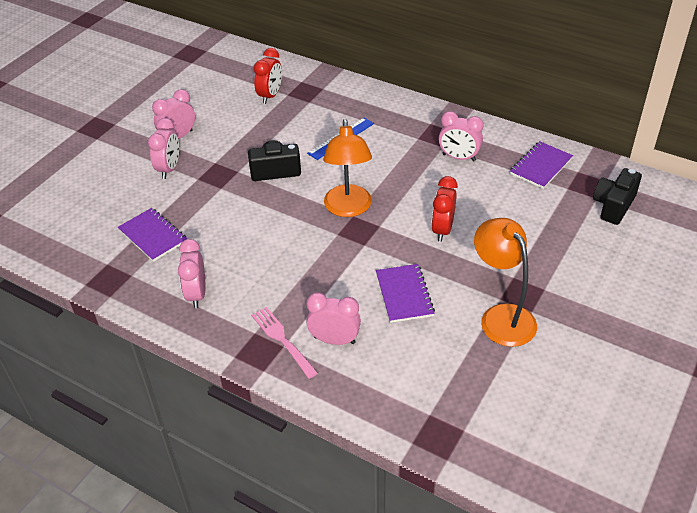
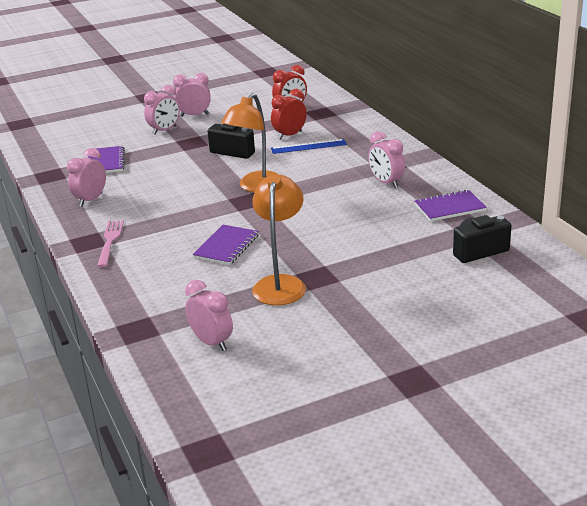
camera: 35 degrees right, 15 degrees down
pink clock [306,293,361,345] -> pink clock moved to [185,280,233,351]
red clock [431,176,458,242] -> red clock moved to [271,89,307,140]

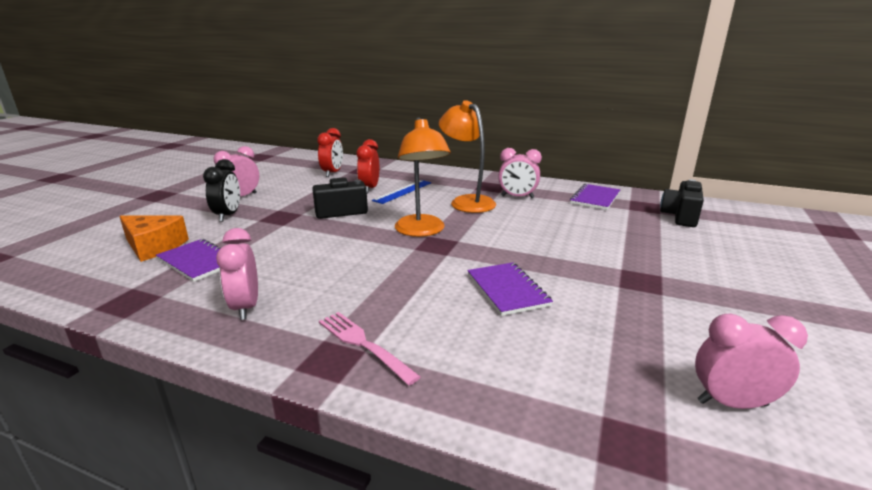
camera: 45 degrees left, 5 degrees down
pink clock [144,85,180,135] -> black clock [203,159,240,222]
orange lamp [252,175,306,305] -> orange lamp moved to [439,100,496,213]
none -> orange cheese [119,215,189,262]

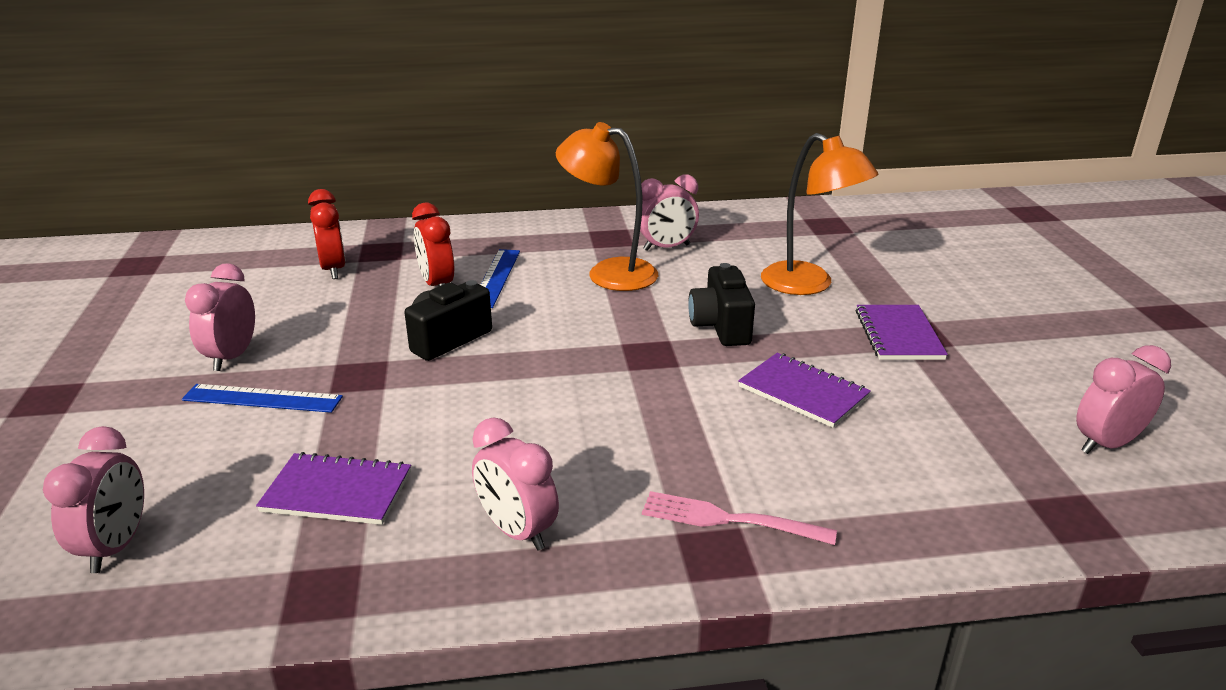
camera: 30 degrees left, 5 degrees up
orange cheese [119,215,189,262] -> none
black clock [203,159,240,222] -> blue ruler [182,384,343,413]
orange lamp [395,117,451,237] -> orange lamp moved to [761,133,878,295]
purple notebook [570,184,620,210] -> purple notebook moved to [855,305,948,360]
black camera [660,179,704,227] -> black camera moved to [688,263,755,346]
none -> pink clock [43,426,144,573]

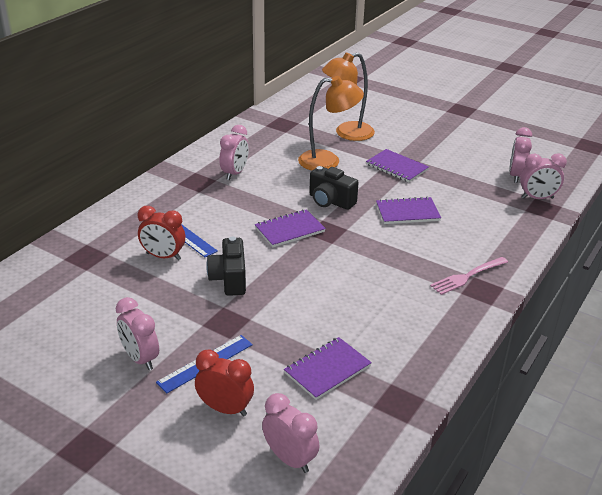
camera: 50 degrees left, 5 degrees up
red clock [308,189,346,279] -> red clock moved to [195,349,254,416]
pink clock [472,417,559,551] -> pink clock moved to [520,153,567,199]
orange lamp [556,122,658,291] -> orange lamp moved to [322,53,375,141]
none -> purple notebook [255,209,326,247]

